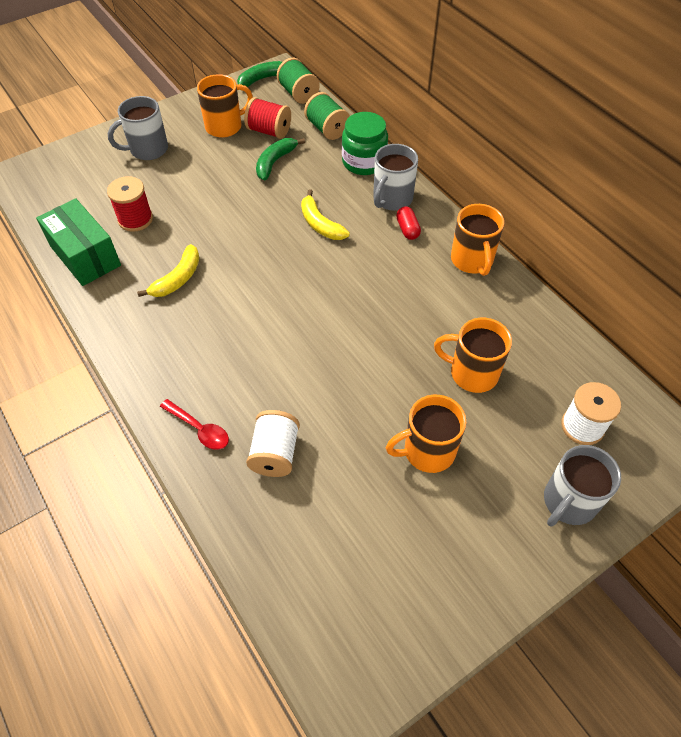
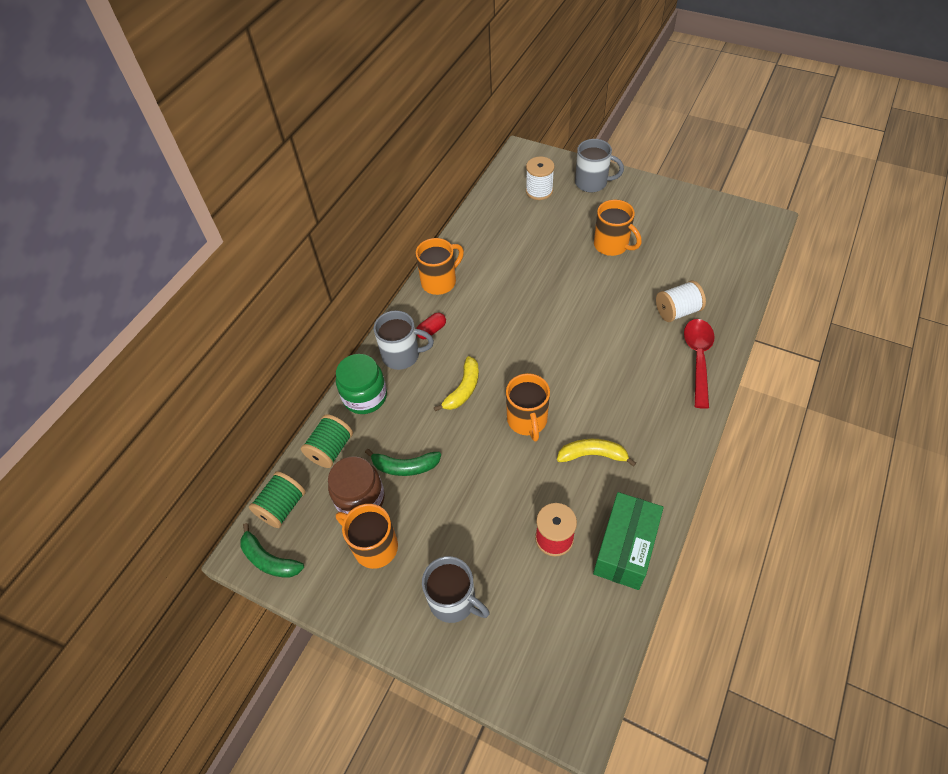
camera: 115 degrees left, 0 degrees up
red spoon [160,399,229,450] -> red spoon [684,319,715,409], size x1.57
red spool [244,97,291,139] -> brown jar [328,456,385,514]
orange mug [434,318,512,393] -> orange mug moved to [506,373,550,442]

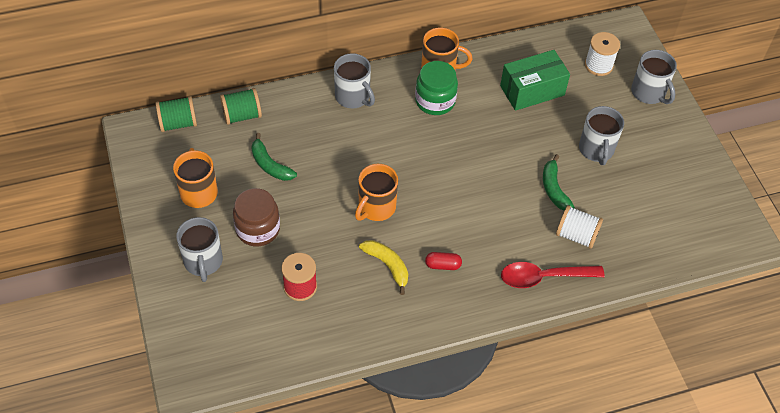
camera: 40 degrees right, 0 degrees up
green banana [240,523,304,578] -> green banana moved to [543,154,575,211]
brown jar [328,456,385,514] -> brown jar moved to [233,188,280,247]
green jar [336,354,387,414] -> green jar moved to [415,61,458,115]
red capsule [416,312,446,339] -> red capsule moved to [425,252,462,270]
yellow banana [434,356,479,411] -> none
green box [593,492,664,590] -> green box moved to [500,50,570,111]
orange mug [594,200,641,256] -> grey mug [579,106,624,165]
red spoon [684,319,715,409] -> red spoon turned 150 degrees counterclockwise [501,262,605,288]

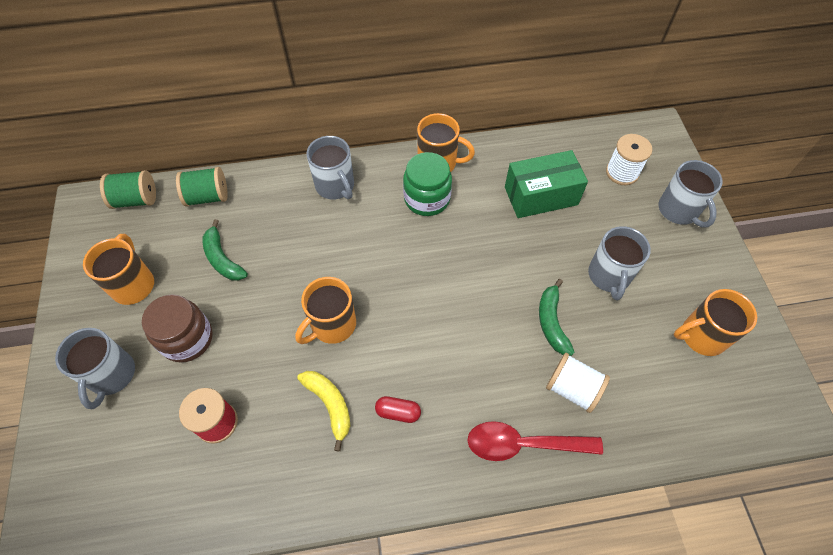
camera: 10 degrees right, 5 degrees up
none -> orange mug [674,289,757,356]

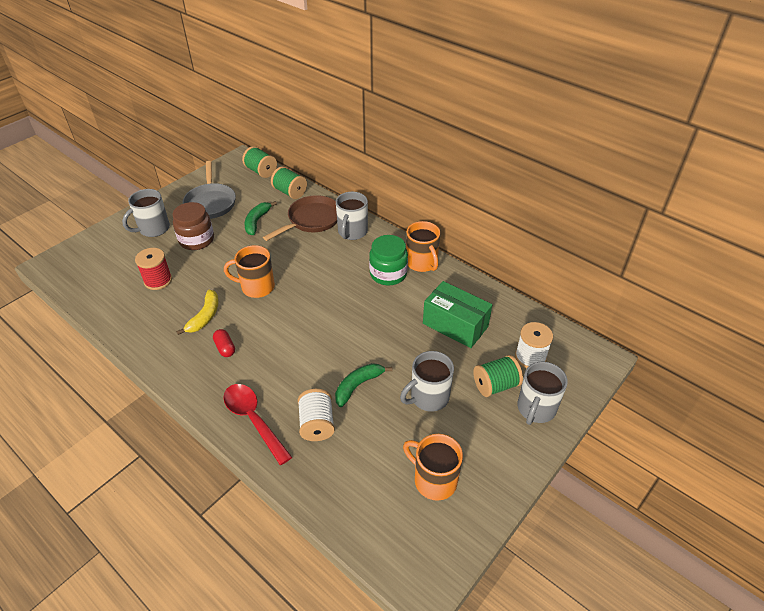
camera: 50 degrees right, 15 degrees down
orange mug [83,234,154,305] -> grey pan [183,161,236,219]
none -> brown pan [263,195,337,241]
none -> green spool [473,355,523,397]

